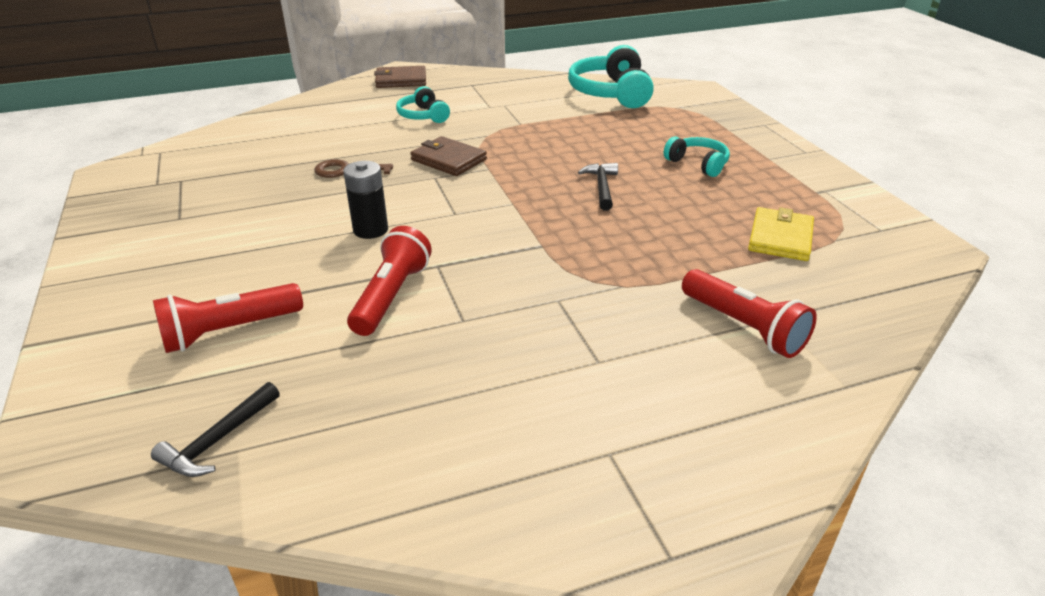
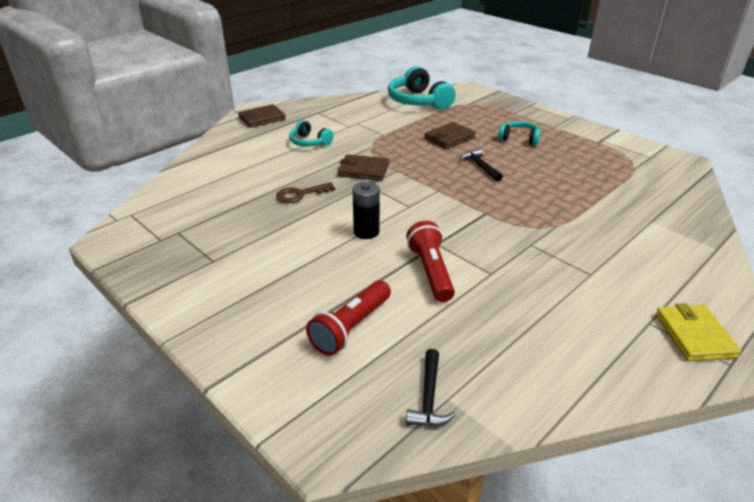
camera: 25 degrees left, 0 degrees up
red flashlight [682,269,817,358] -> none
yellow wallet [748,207,814,261] -> yellow wallet moved to [655,303,741,361]
none -> brown wallet [424,122,476,149]

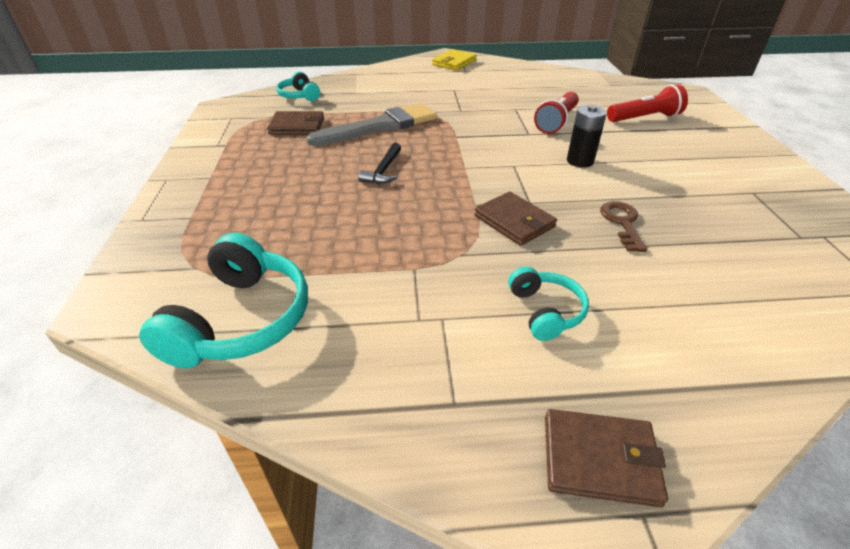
camera: 140 degrees left, 5 degrees up
brown key [276,182,335,203] -> brown key turned 105 degrees counterclockwise [600,201,647,252]
black hammer [406,349,456,426] -> none
brown wallet [424,122,476,149] -> brown wallet moved to [267,111,324,134]
turquoise headphones [498,121,541,146] -> turquoise headphones moved to [276,72,320,101]
none -> grey brush [306,104,437,146]

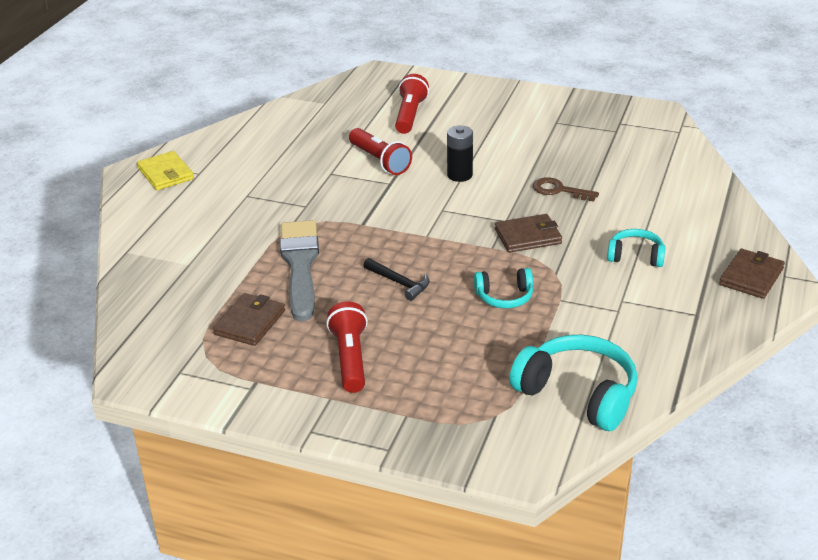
camera: 65 degrees left, 5 degrees down
turquoise headphones [276,72,320,101] -> turquoise headphones moved to [474,268,533,308]
none -> red flashlight [326,301,368,393]

